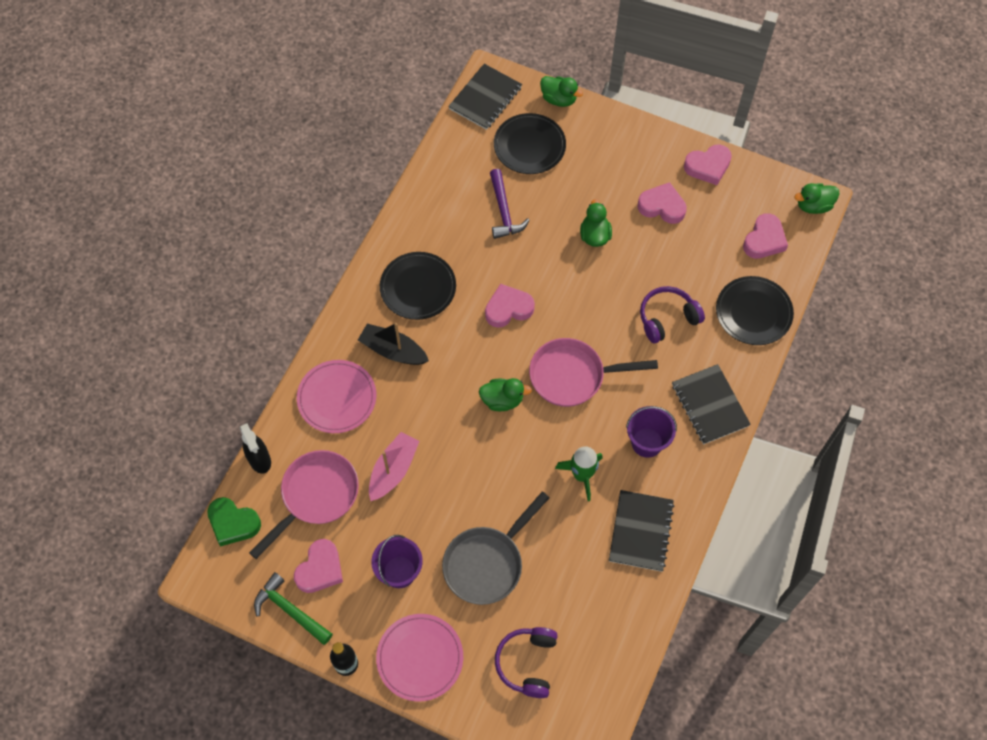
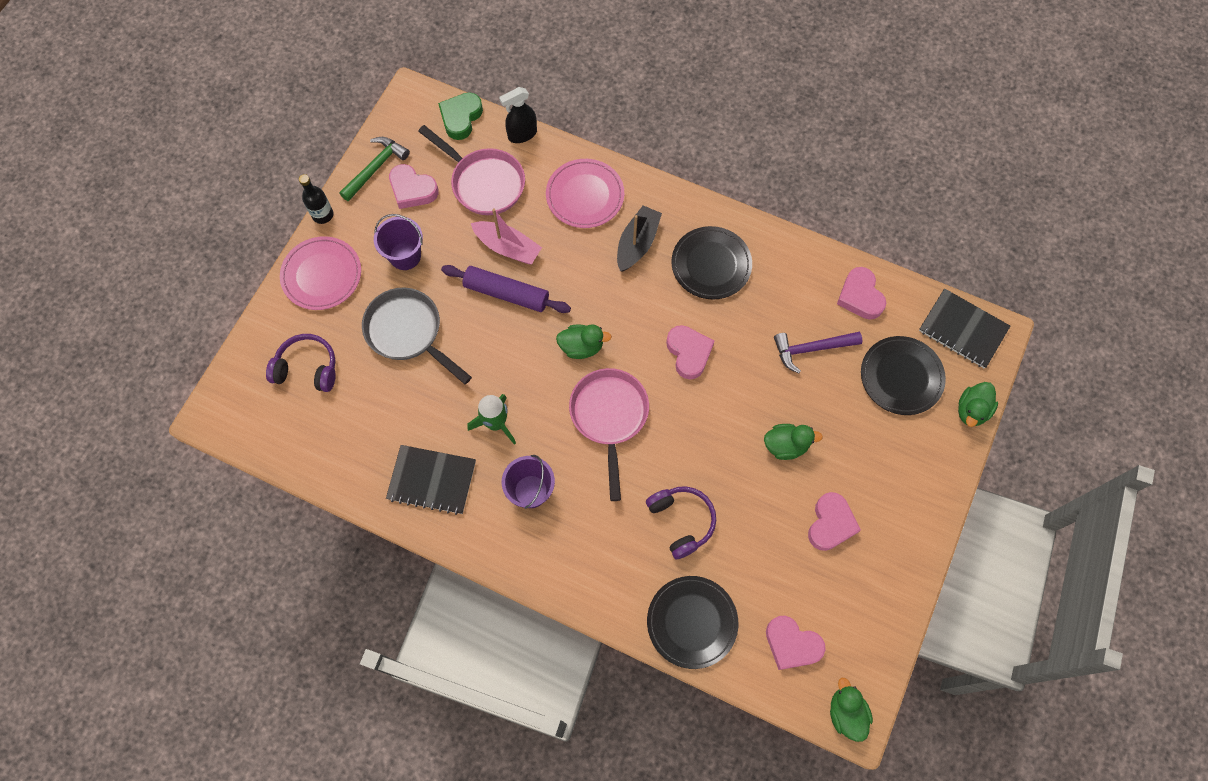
camera: 90 degrees right, 5 degrees up
green duck [479,378,532,411] -> green duck turned 90 degrees counterclockwise [556,324,612,359]
black notebook [672,364,751,445] -> none
pink heart [684,144,732,185] -> pink heart moved to [837,267,886,320]
none -> purple rolling pin [441,265,571,313]

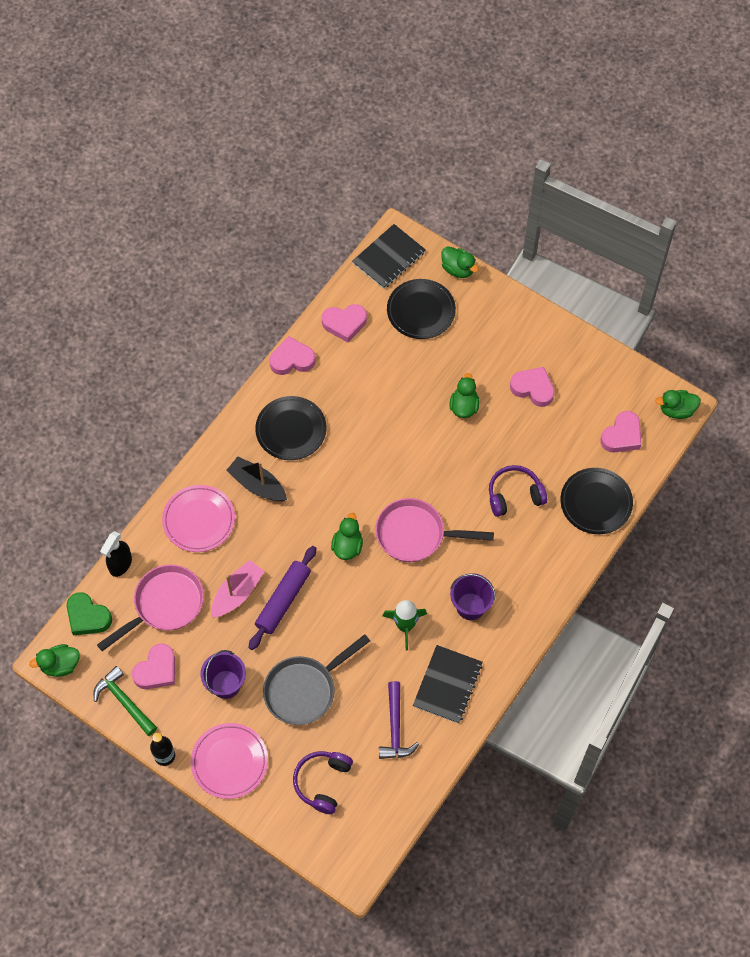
camera: 80 degrees left, 5 degrees down
black spray bottle [499,87,537,143] -> black spray bottle turned 45 degrees clockwise [100,531,132,577]
pink heart [666,325,714,380] -> pink heart moved to [269,336,315,375]
purple hammer [774,331,862,373] -> purple hammer moved to [379,681,419,759]
none -> green duck [29,644,80,677]

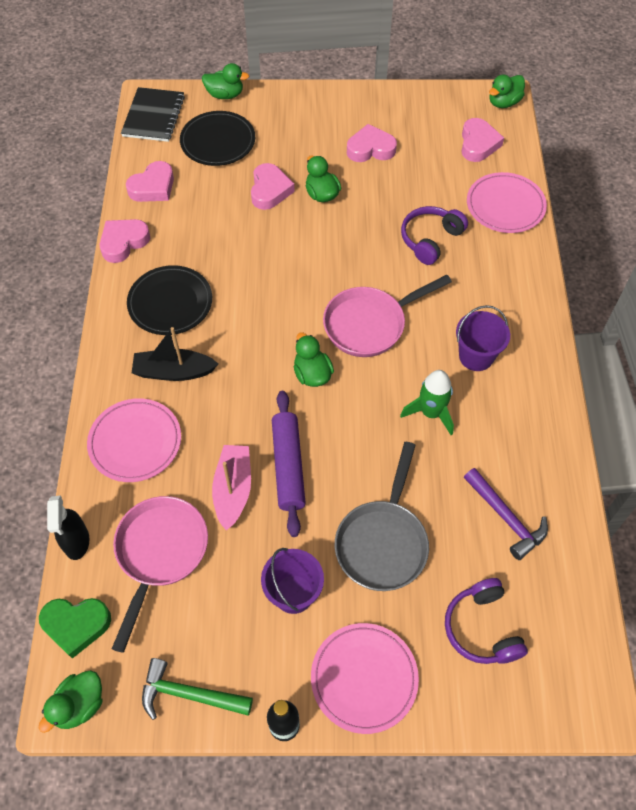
camera: 35 degrees left, 5 degrees down
pink heart [132,643,175,689] -> pink heart moved to [251,163,295,210]
black notebook [413,645,483,724] -> none
black plate [560,468,633,534] -> pink plate [467,172,547,233]

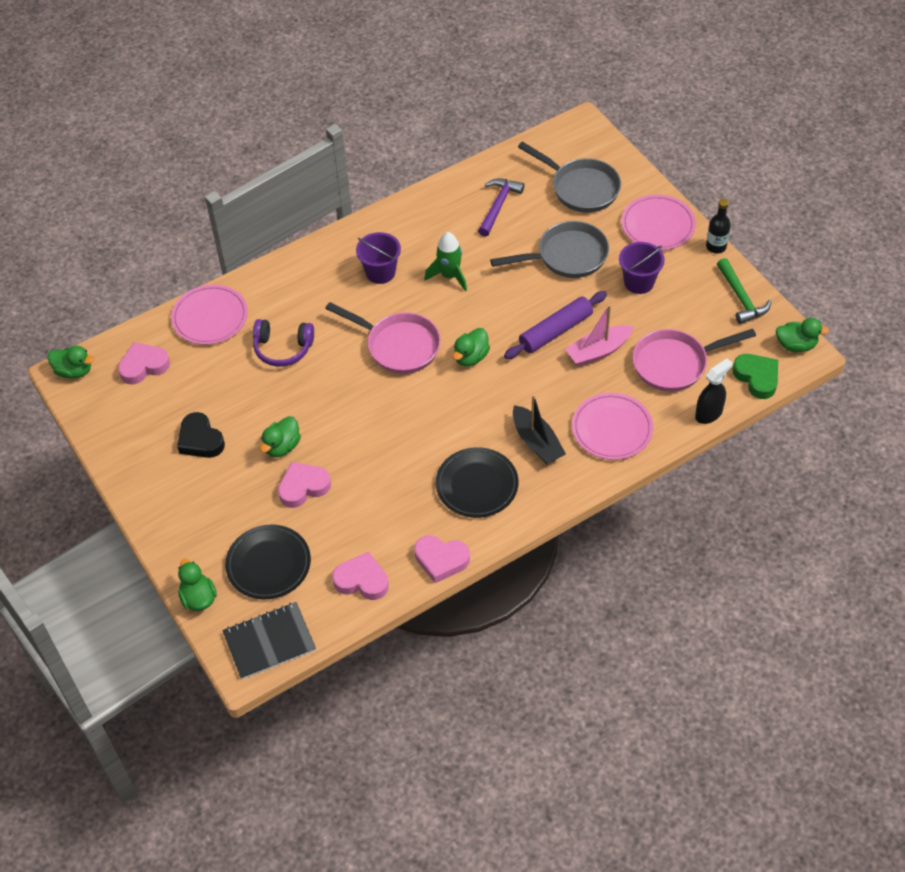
camera: 120 degrees left, 5 degrees down
pink heart [347,124,397,162] -> black heart [177,412,225,458]
purple headphones [445,578,528,664] -> grey pan [518,141,621,213]

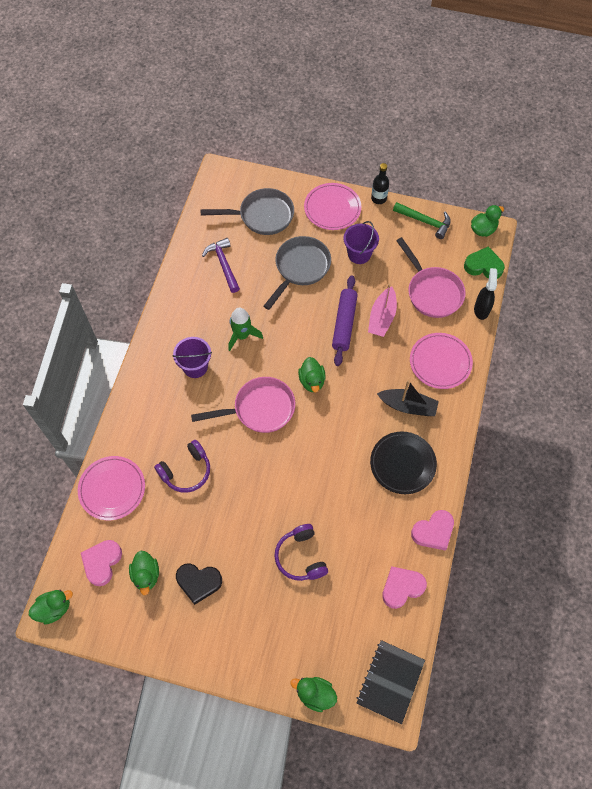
camera: 45 degrees left, 10 degrees up
black plate [225,524,311,600] -> none
green duck [260,416,301,457] -> green duck moved to [129,551,159,595]
pink heart [278,462,331,508] -> purple headphones [274,524,328,581]
pink pan [632,329,756,392] -> pink pan turned 60 degrees counterclockwise [396,237,465,318]

